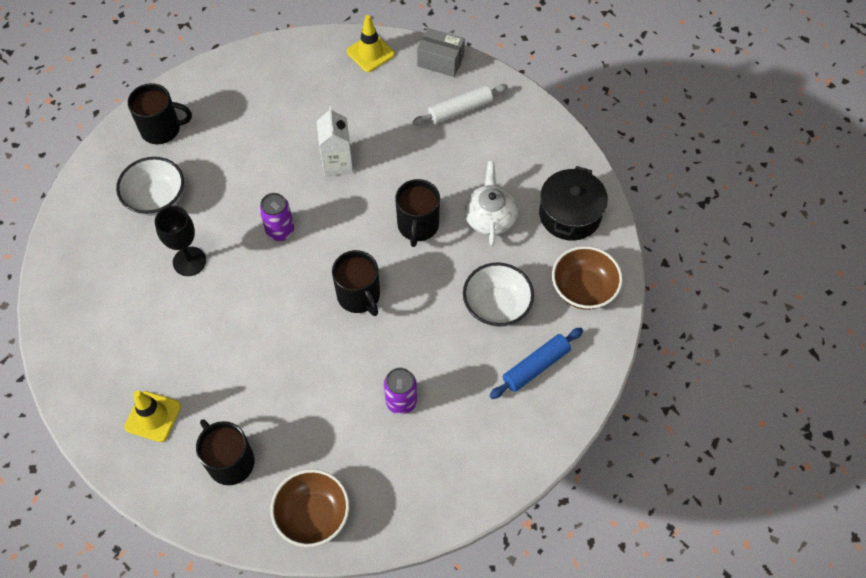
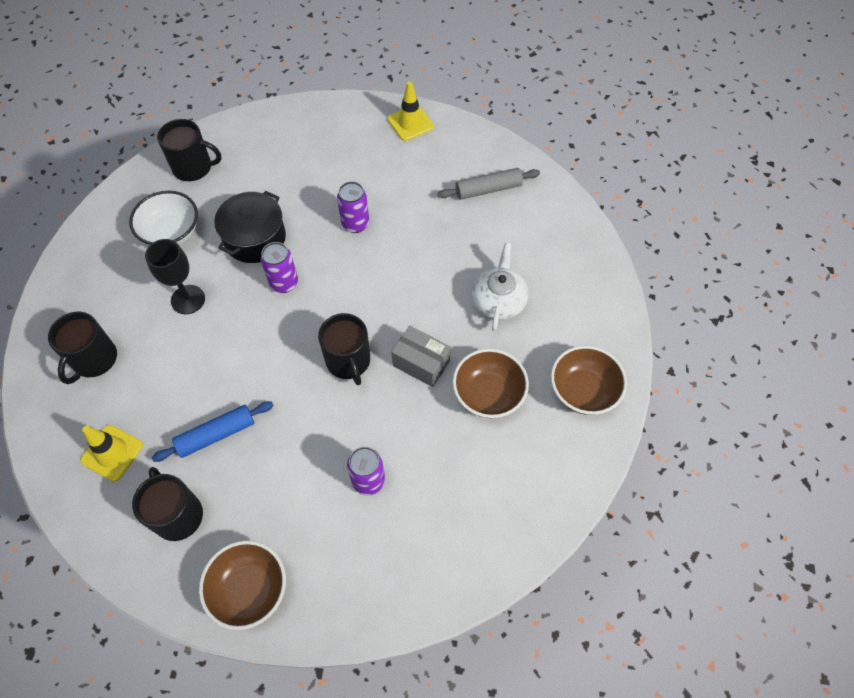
camera: 10 degrees right, 0 degrees up
white carton [317,106,353,176] -> purple can [337,181,369,233]
black mug [395,179,440,247] -> black mug moved to [48,312,117,384]
white rolling pin [412,84,508,125] -> grey rolling pin [438,168,540,200]
grey box [417,28,465,77] -> grey box moved to [391,326,451,387]
white bowl [463,262,534,327] -> brown bowl [453,349,529,418]
blue rolling pin [489,327,583,399] -> blue rolling pin moved to [152,401,274,462]
black pot [539,166,608,241] -> black pot moved to [214,191,286,263]

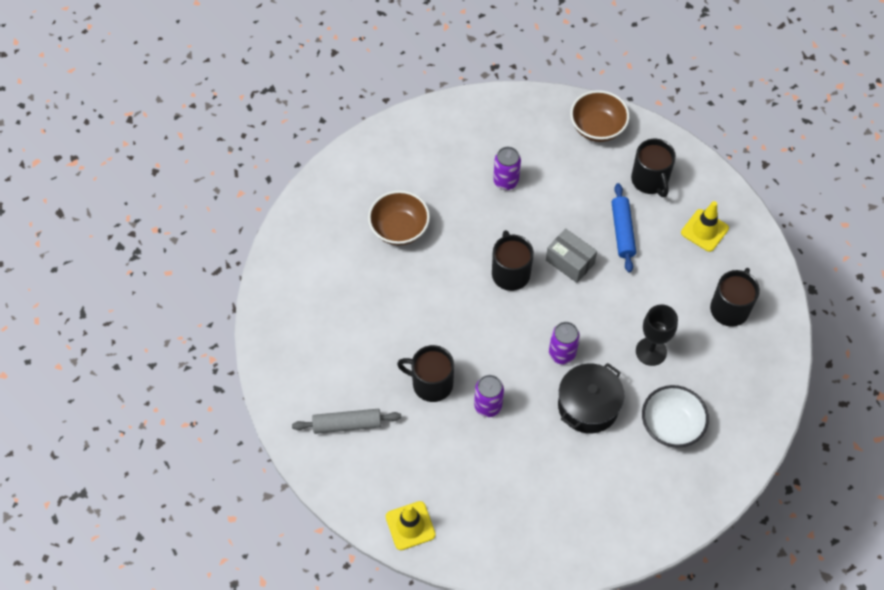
camera: 170 degrees left, 0 degrees up
blue rolling pin [152,401,274,462] -> blue rolling pin turned 75 degrees counterclockwise [612,183,636,273]
black mug [157,119,222,181] -> black mug moved to [397,345,454,402]
grey box [391,326,451,387] -> grey box moved to [546,228,597,283]
white teapot [472,243,528,331] -> none
brown bowl [551,346,627,415] -> none

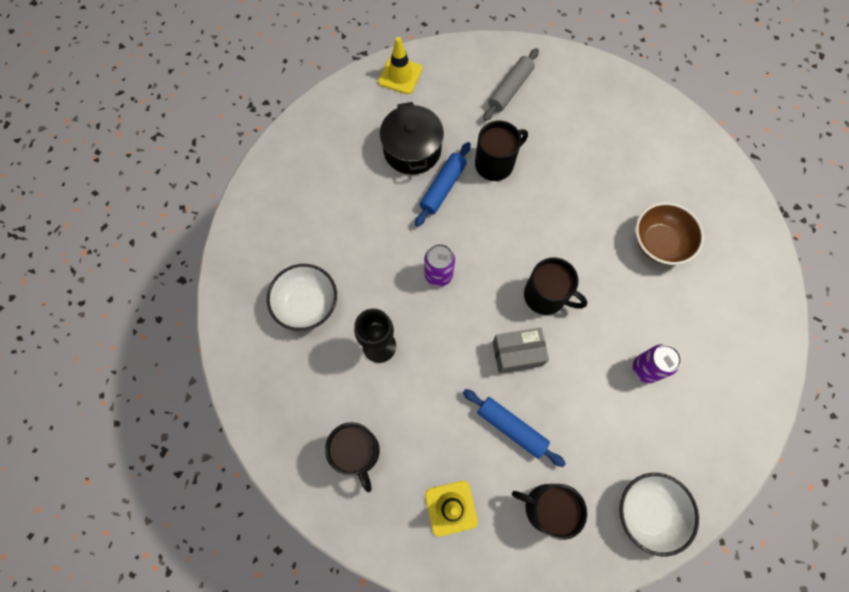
camera: 130 degrees right, 10 degrees up
purple can [474,375,504,417] -> blue rolling pin [415,142,471,227]
black pot [558,363,624,433] -> black pot moved to [380,102,444,175]
brown bowl [570,90,630,142] -> white bowl [620,473,699,556]

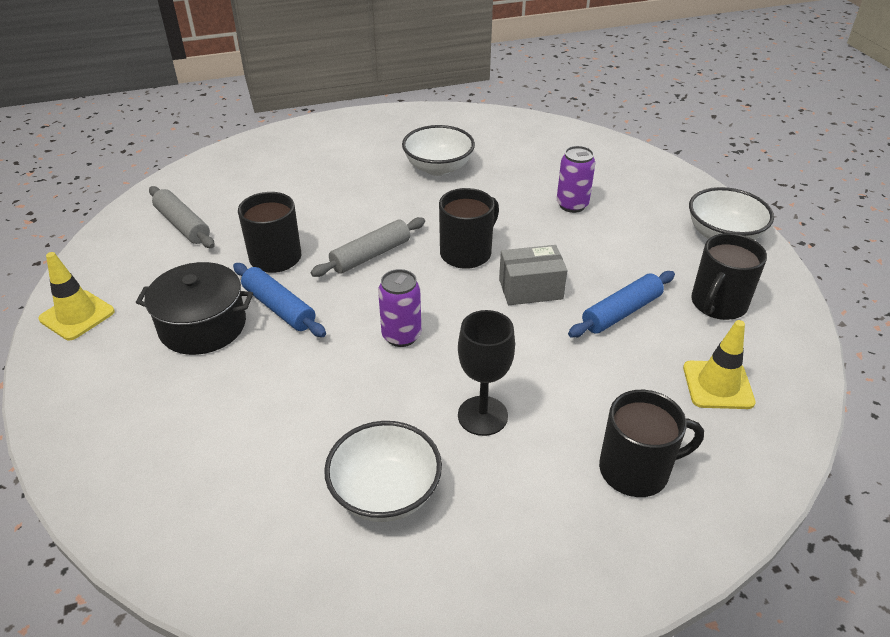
camera: 75 degrees left, 30 degrees down
grey box [493,327,549,373] -> grey box turned 75 degrees clockwise [499,245,568,305]
brown bowl [635,202,704,265] -> white bowl [402,125,475,176]
none -> grey rolling pin [311,217,425,277]

